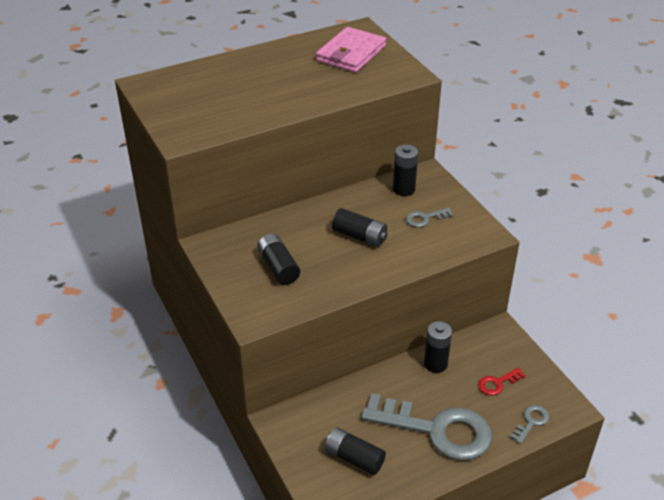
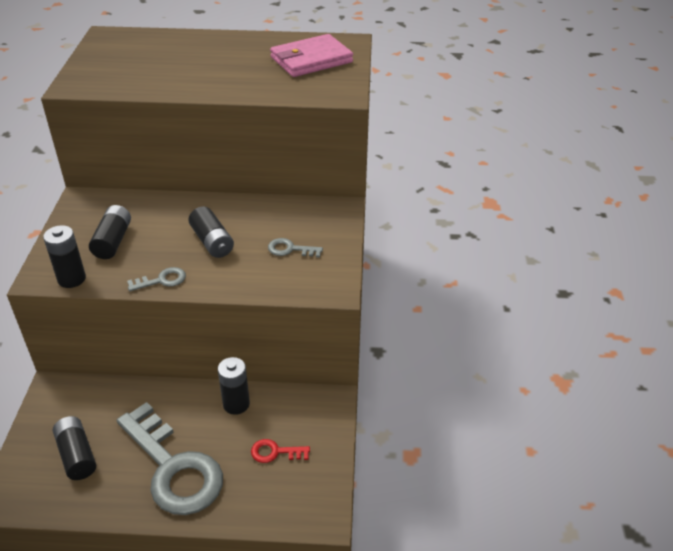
camera: 30 degrees right, 0 degrees up
black battery [393,144,418,196] -> black battery moved to [43,225,86,288]
grey key [510,405,549,444] -> grey key moved to [127,267,186,291]

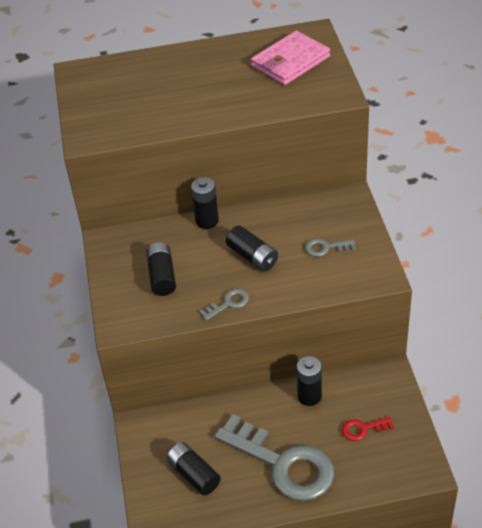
camera: 10 degrees left, 5 degrees up
black battery [43,225,86,288] -> black battery moved to [191,177,219,229]

